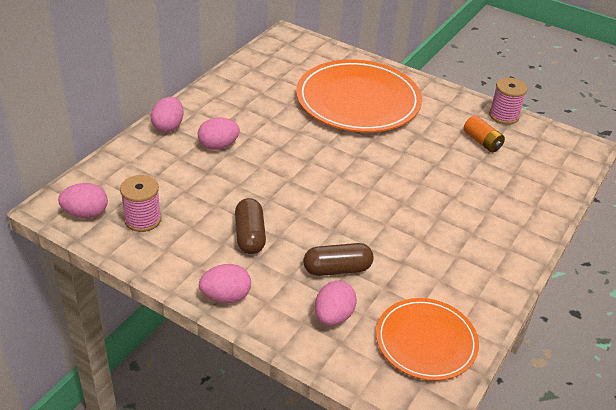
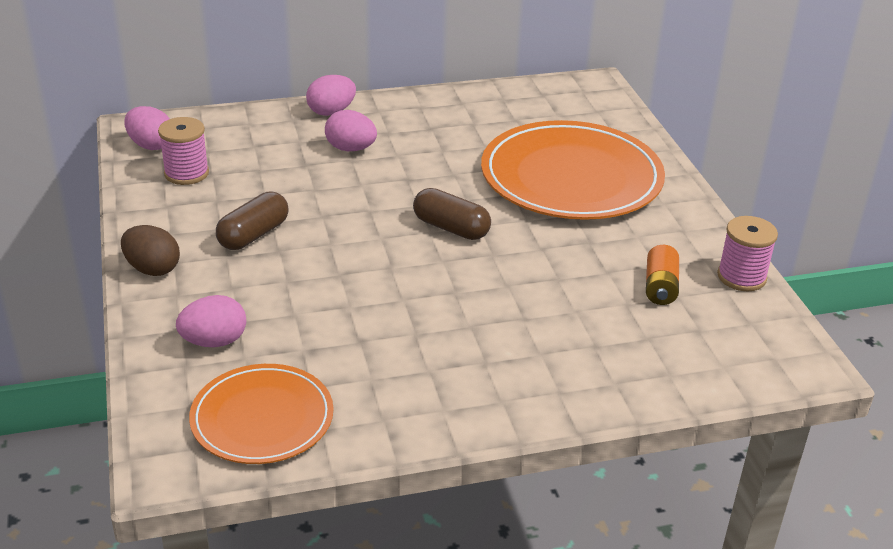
camera: 45 degrees right, 5 degrees down
pink egg [199,264,251,303] -> brown egg [121,225,180,276]
brown capsule [303,243,374,276] -> brown capsule moved to [413,188,491,240]

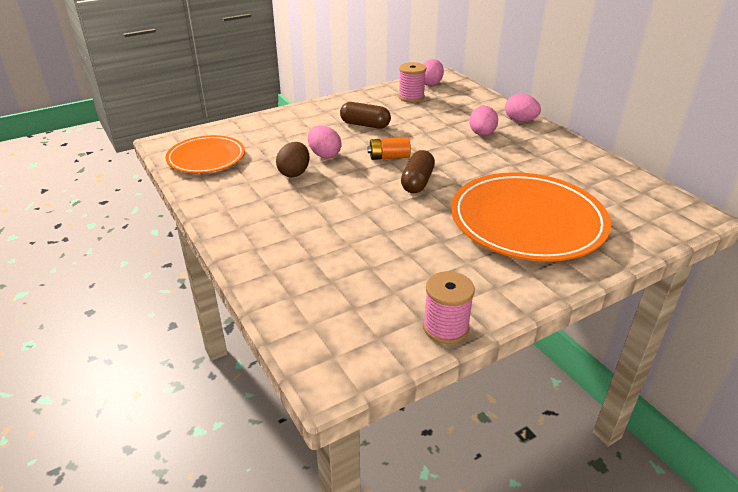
camera: 75 degrees right, 0 degrees up
brown egg [121,225,180,276] -> brown egg moved to [276,142,309,177]
pink egg [176,295,246,347] -> pink egg moved to [308,125,342,158]
orange battery [646,245,679,305] -> orange battery moved to [368,137,411,160]

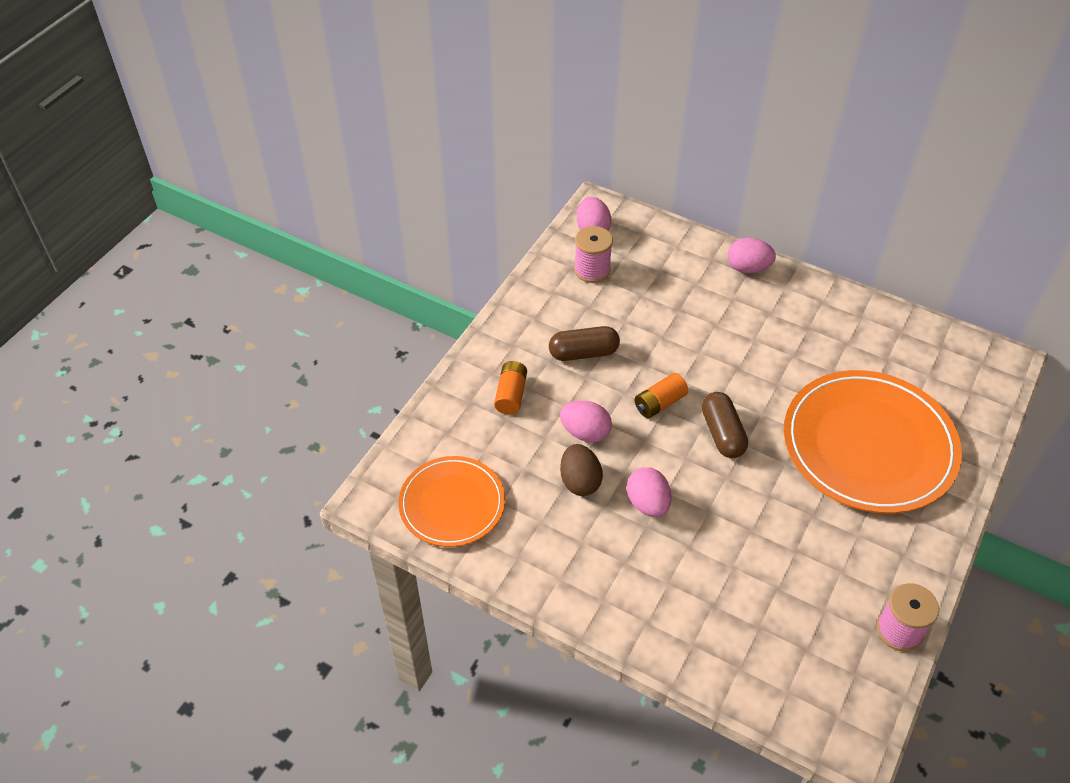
camera: 30 degrees left, 15 degrees up
pink egg [469,106,498,136] -> pink egg moved to [627,467,672,517]
none -> orange battery [494,361,527,415]

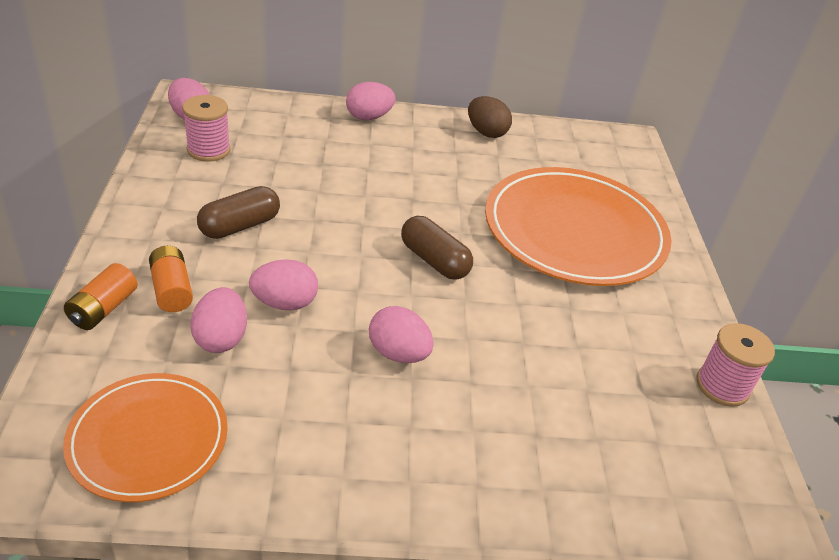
camera: 35 degrees left, 10 degrees down
brown egg [560,444,603,496] -> brown egg moved to [468,96,512,138]
orange battery [635,373,688,418] -> orange battery moved to [64,263,138,330]
none -> pink egg [190,287,247,353]

